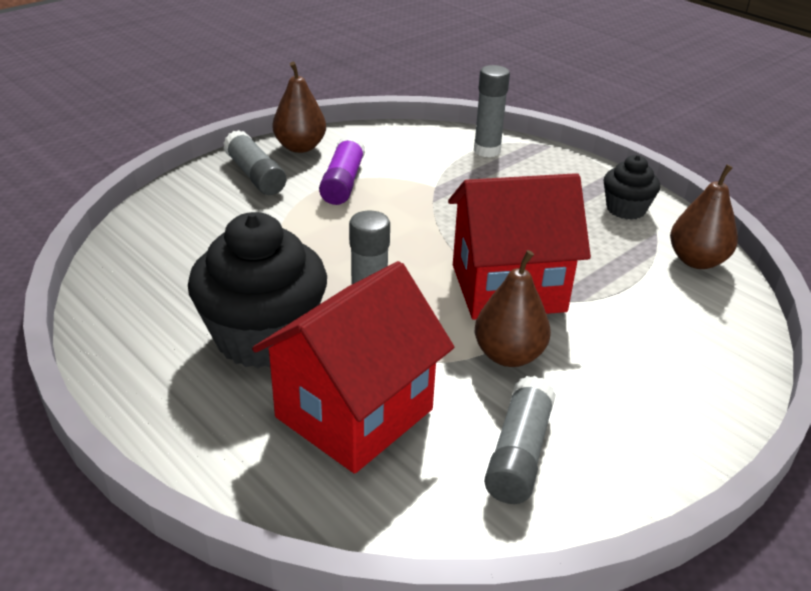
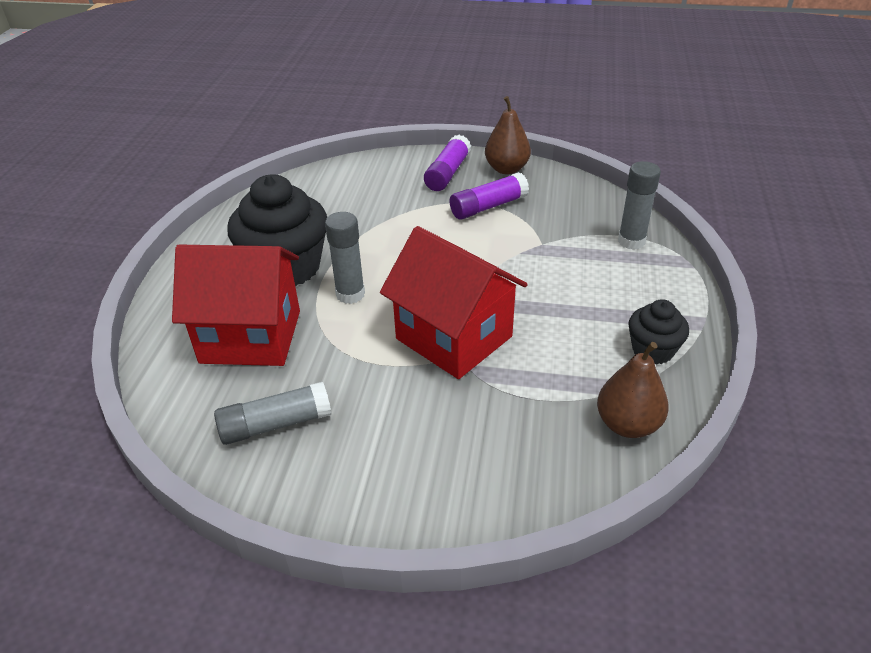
camera: 55 degrees right, 5 degrees up
grey glue stick [223,130,286,195] -> purple glue stick [424,135,471,191]
brown pear [475,250,551,367] -> none

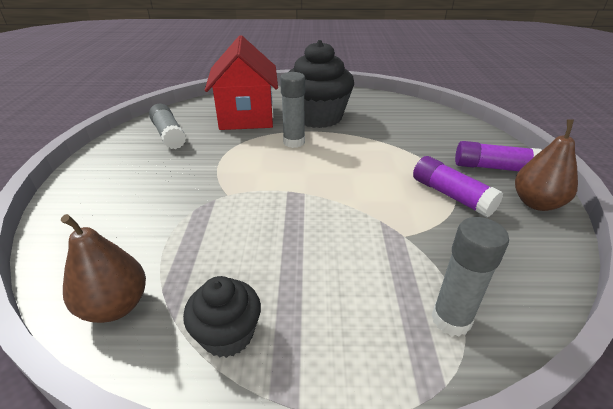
camera: 80 degrees right, 5 degrees down
red house [380,226,528,379] -> none

